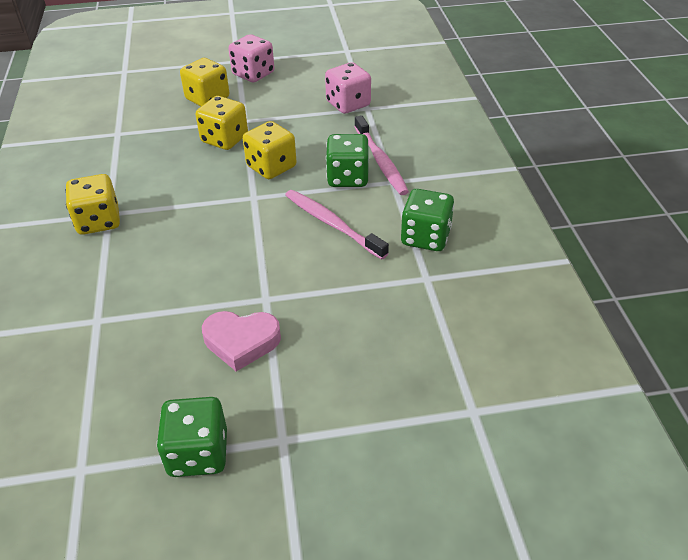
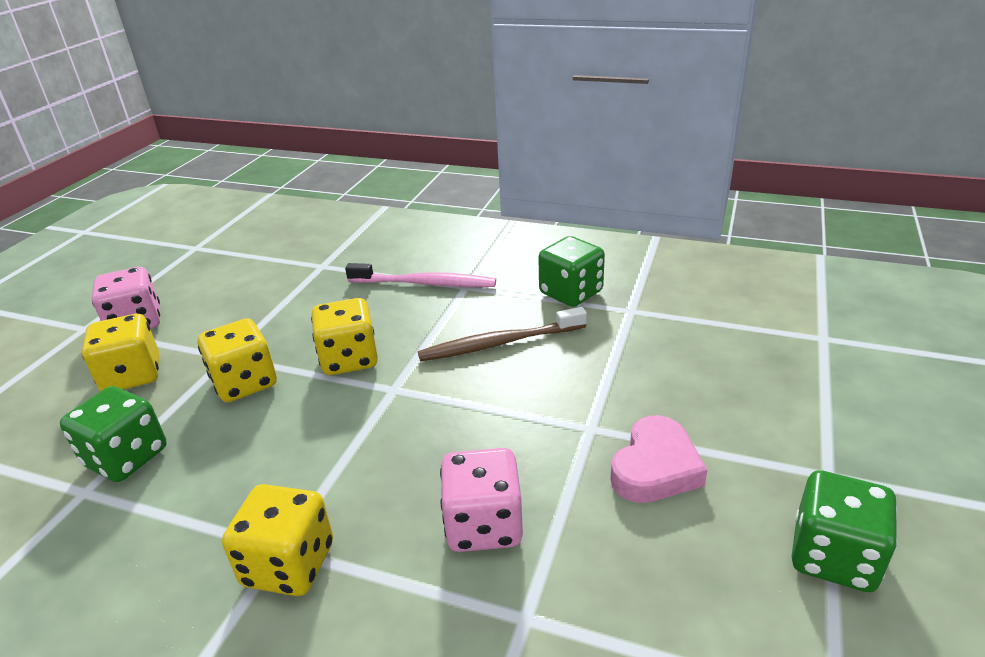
camera: 60 degrees left, 10 degrees down
pink toothbrush [285,190,389,260] -> brown toothbrush [418,307,587,361]
pink dice [325,62,371,114] -> pink dice moved to [440,448,523,552]
green dice [326,134,369,187] -> green dice moved to [60,386,167,482]

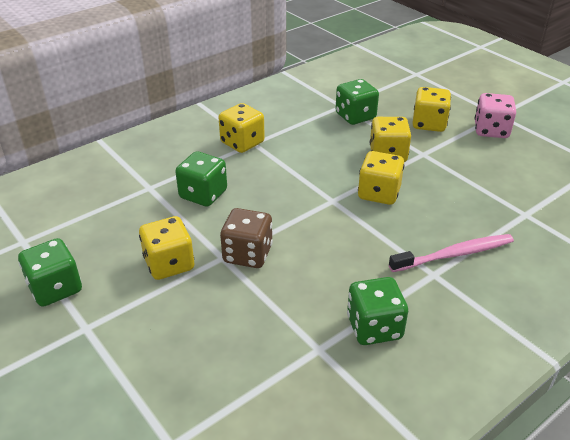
camera: 120 degrees right, 5 degrees up
pink toothbrush [345,263,496,287] -> pink toothbrush turned 150 degrees counterclockwise [389,234,514,272]
brown toothbrush [418,307,587,361] -> none
pink dice [440,448,523,552] -> green dice [175,151,227,207]
pink heart [610,415,708,503] -> yellow dice [139,216,194,280]
none -> brown dice [220,208,273,268]

